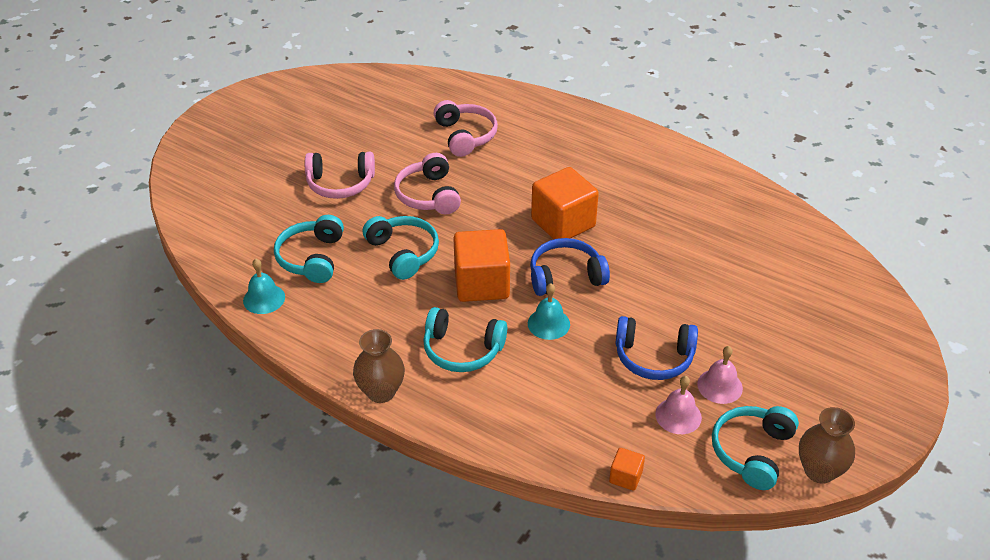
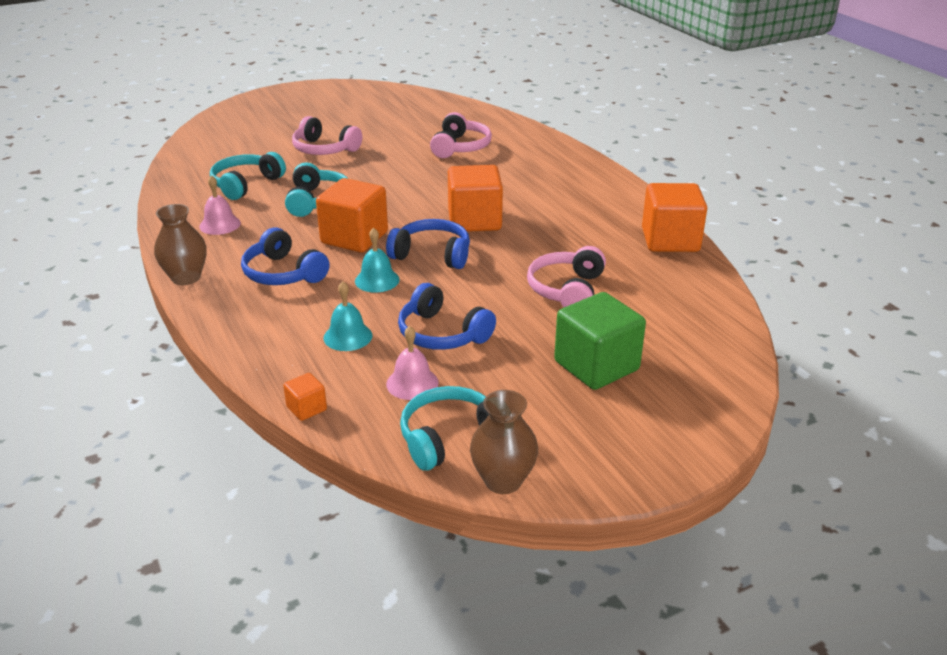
camera: 30 degrees right, 10 degrees down
turquoise bell [243,259,285,314] -> turquoise bell moved to [324,281,373,351]
pink headphones [394,153,461,214] -> pink headphones moved to [527,246,606,307]
turquoise headphones [423,307,507,372] -> blue headphones [241,227,330,285]
pink bell [697,346,743,404] -> pink bell moved to [199,175,241,235]
none -> green cube [554,292,646,390]
none -> orange cube [642,183,707,252]

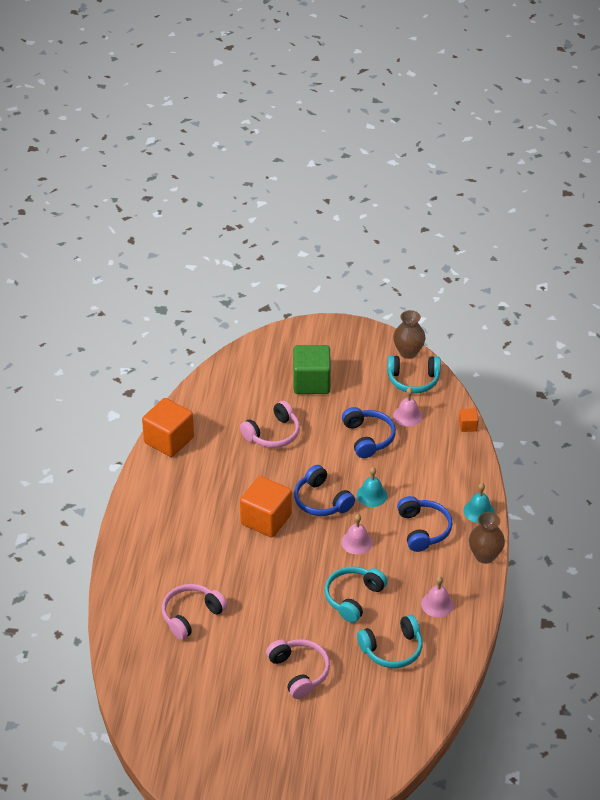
camera: 145 degrees left, 10 degrees up
orange cube [316,178,388,253] -> pink bell [341,514,373,555]
turquoise bell [324,281,373,351] -> turquoise bell moved to [463,483,495,523]

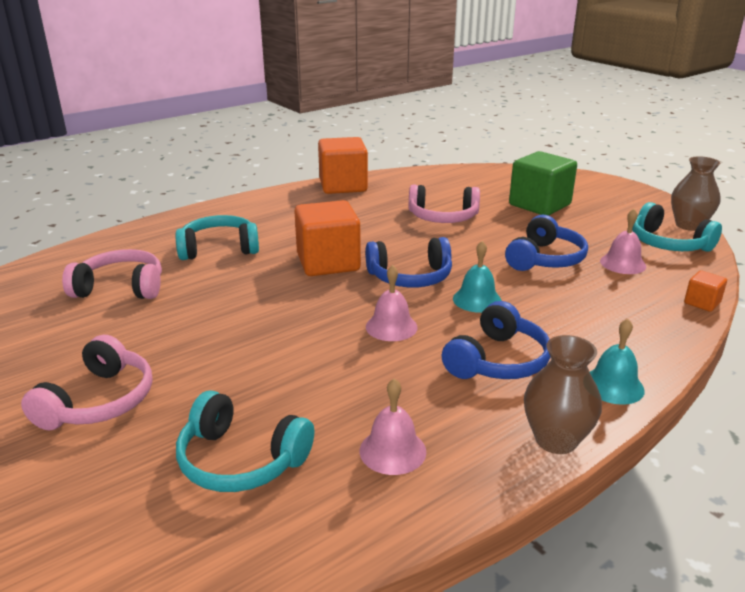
camera: 45 degrees right, 15 degrees down
blue headphones [294,465,355,516] -> blue headphones turned 105 degrees counterclockwise [365,237,452,287]
turquoise headphones [325,567,387,623] -> turquoise headphones moved to [175,215,259,260]

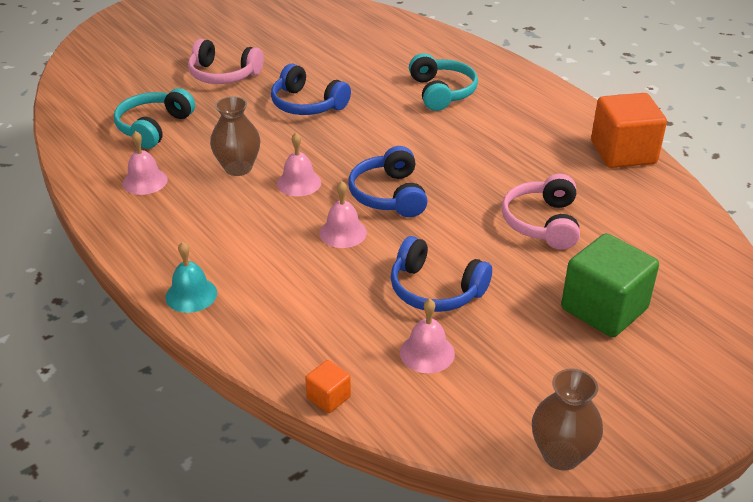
camera: 90 degrees right, 10 degrees up
pink headphones [62,249,162,299] -> none
orange cube [294,200,361,276] -> none
blue headphones [442,301,551,379] -> blue headphones moved to [271,64,351,115]
turquoise bell [453,241,502,313] -> pink bell [319,181,367,248]
brown vase [524,335,602,454] -> brown vase moved to [210,96,260,176]
turquoise headphones [632,202,722,252] -> none

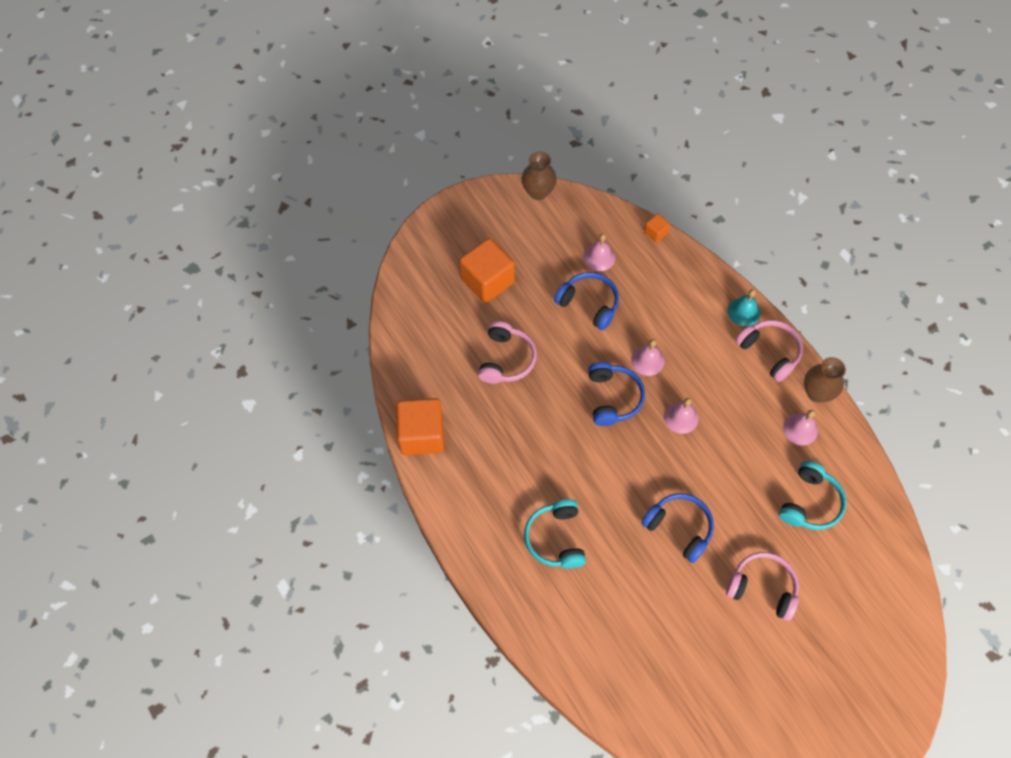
camera: 175 degrees left, 25 degrees up
brown vase [210,96,260,176] -> brown vase moved to [804,357,846,402]
green cube [561,233,659,337] -> orange cube [459,238,515,303]
none -> pink headphones [736,320,803,382]

